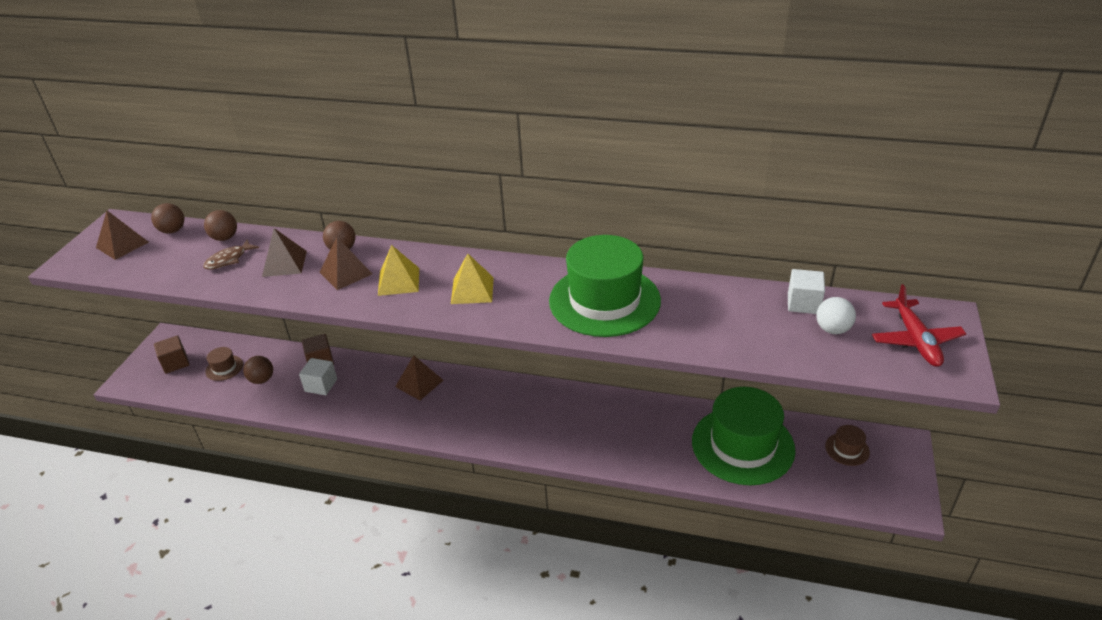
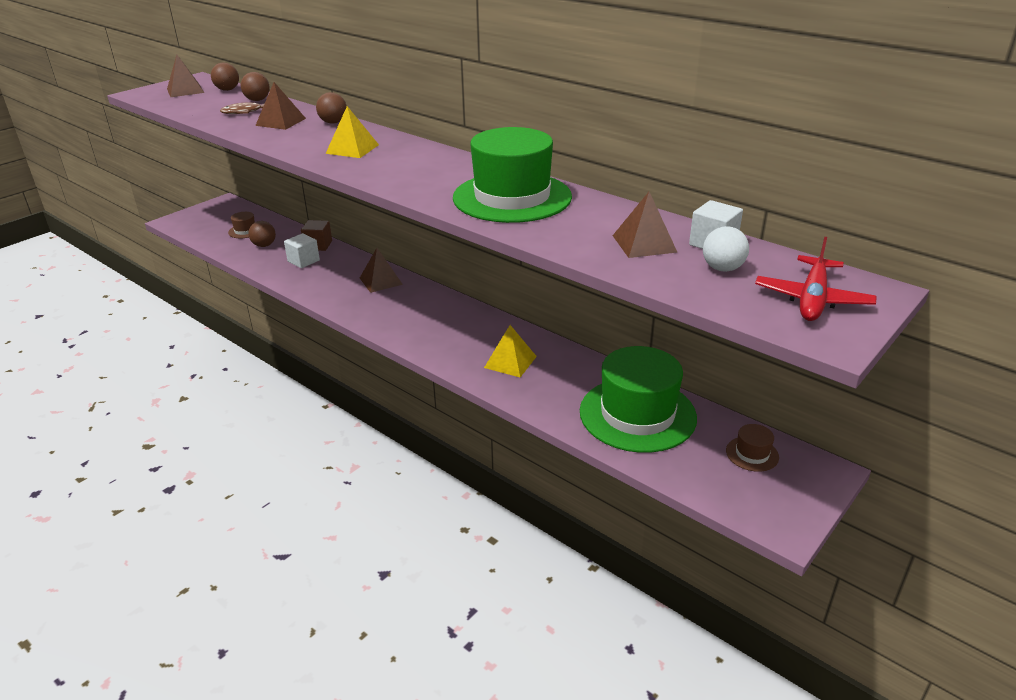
camera: 25 degrees right, 5 degrees down
brown cube [154,335,189,374] -> none
brown pyramid [320,237,372,290] -> brown pyramid moved to [613,192,678,258]
yellow pyramid [451,253,494,304] -> yellow pyramid moved to [484,325,537,377]

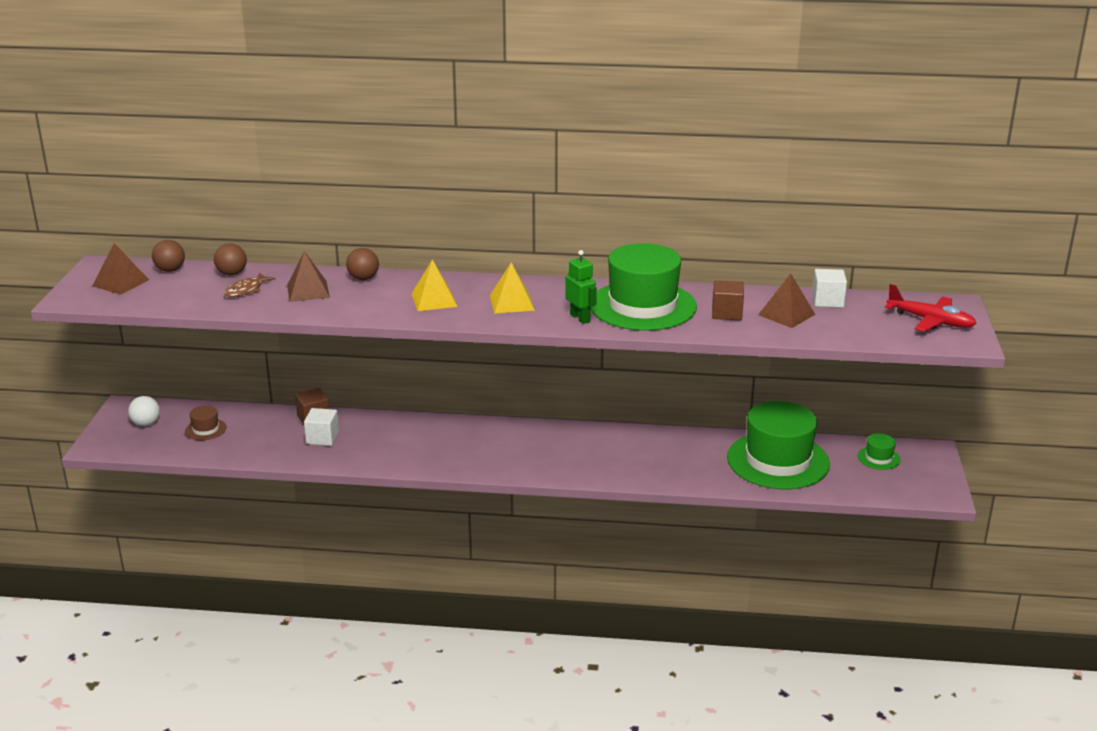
camera: 35 degrees left, 5 degrees down
brown ball [248,221,276,247] -> none
brown pyramid [360,248,403,293] -> none
yellow pyramid [484,325,537,377] -> yellow pyramid moved to [490,262,535,314]
white ball [703,226,749,272] -> white ball moved to [128,396,160,426]
brown hat [726,424,779,472] -> green hat [858,433,901,470]
red plane [755,237,877,321] -> red plane turned 45 degrees counterclockwise [885,284,977,332]
none -> green robot [565,250,597,324]
none -> brown cube [712,280,744,320]

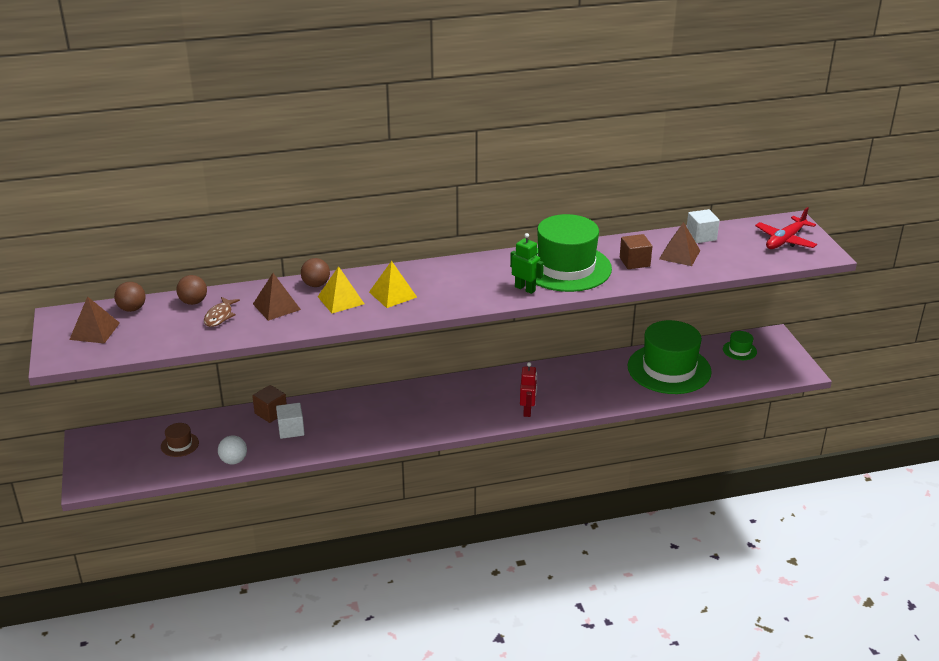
camera: 20 degrees left, 5 degrees up
white ball [128,396,160,426] -> white ball moved to [218,435,247,465]
yellow pyramid [490,262,535,314] -> yellow pyramid moved to [318,266,364,313]
red plane [885,284,977,332] -> red plane turned 120 degrees clockwise [755,207,817,249]
none -> red robot [520,362,537,417]

